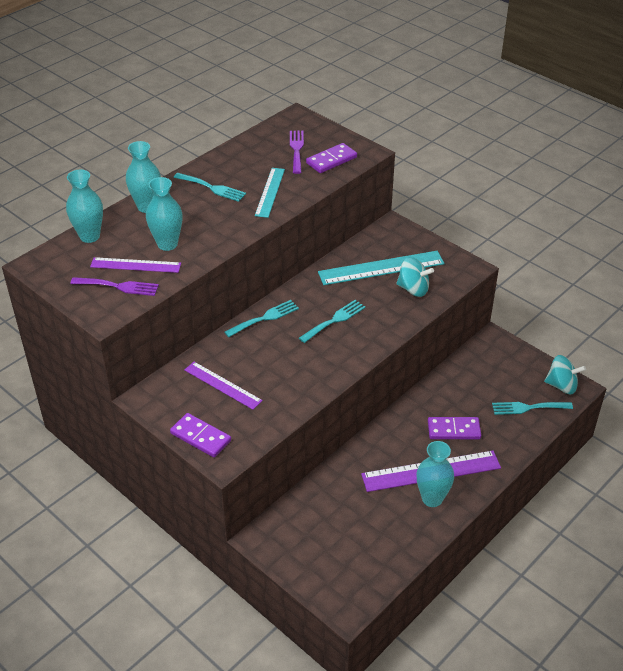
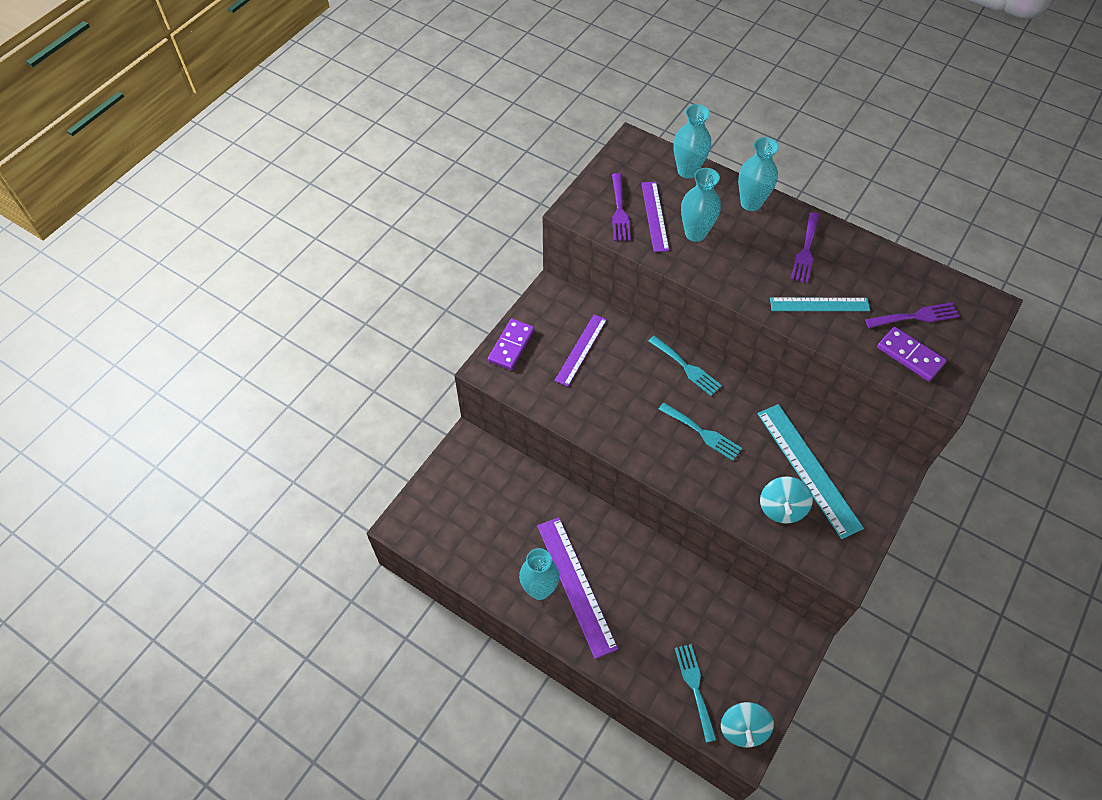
camera: 80 degrees right, 15 degrees up
turquoise fork [174,173,246,202] -> purple fork [791,212,820,283]
purple domino [428,417,481,439] -> none

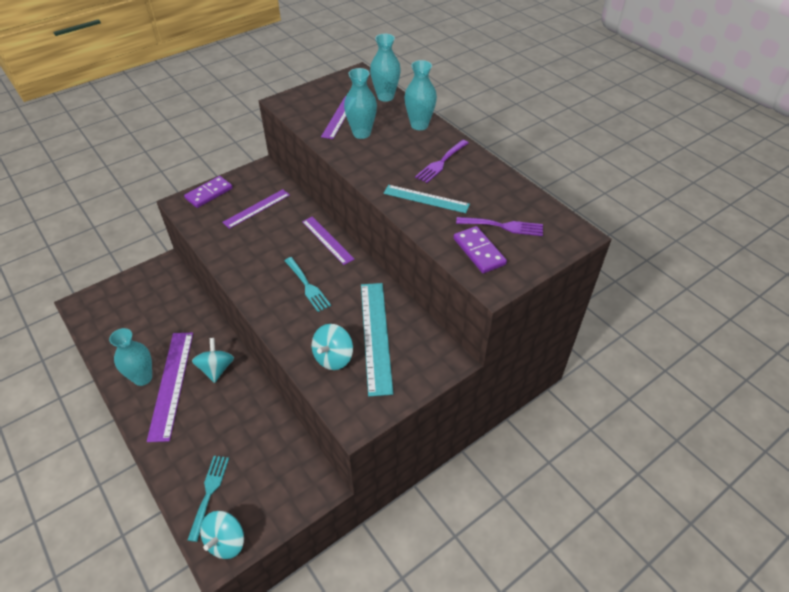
camera: 20 degrees right, 10 degrees down
purple fork [612,173,631,241] -> none
turquoise fork [648,335,722,396] -> purple ruler [302,216,355,265]
none -> turquoise spinning top [192,338,234,383]

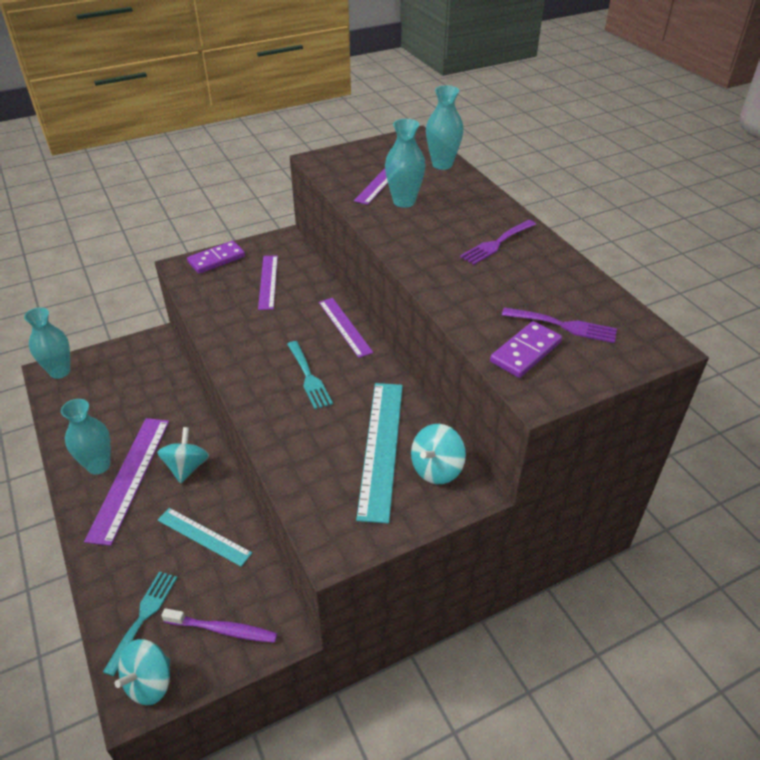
camera: 10 degrees right, 5 degrees down
purple ruler [222,189,290,229] -> purple ruler turned 60 degrees counterclockwise [258,255,278,310]
turquoise spinning top [312,324,353,370] -> turquoise spinning top moved to [411,424,466,484]
turquoise ruler [384,185,470,213] -> turquoise ruler moved to [158,508,252,566]
turquoise vase [404,60,437,130] -> turquoise vase moved to [24,307,70,379]
purple domino [454,226,507,273] -> purple domino turned 60 degrees clockwise [490,321,562,378]
none -> purple toothbrush [161,608,278,643]

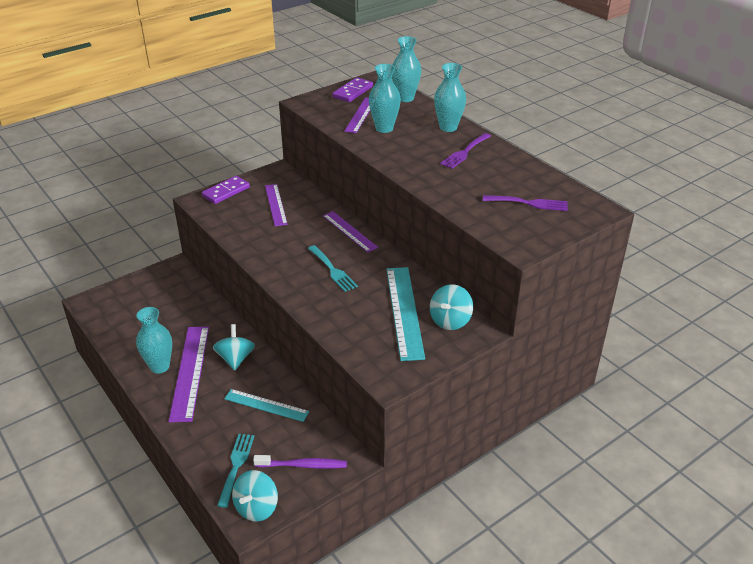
camera: 10 degrees left, 5 degrees down
turquoise vase [24,307,70,379] -> turquoise vase moved to [434,63,466,132]
purple domino [490,321,562,378] -> purple domino moved to [333,77,373,102]

